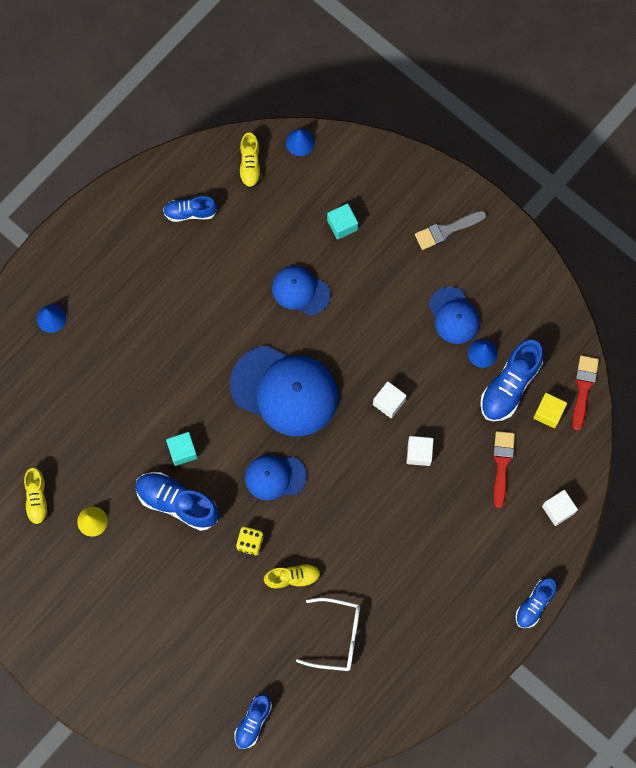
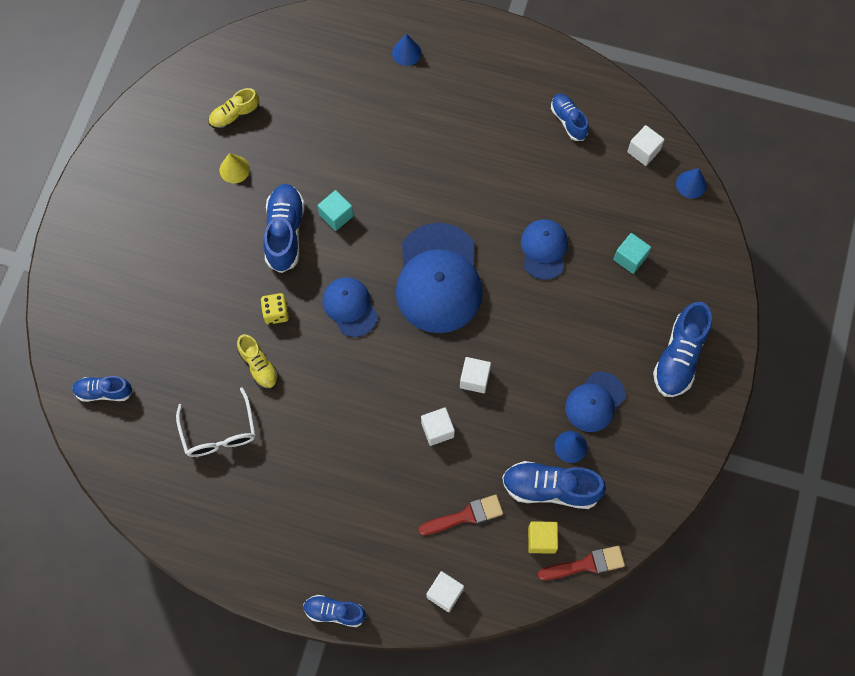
camera: 65 degrees right, 5 degrees down
yellow shoe [239,132,261,189] -> white cube [627,125,664,166]
grey brush [415,210,487,250] -> blue shoe [653,302,712,397]

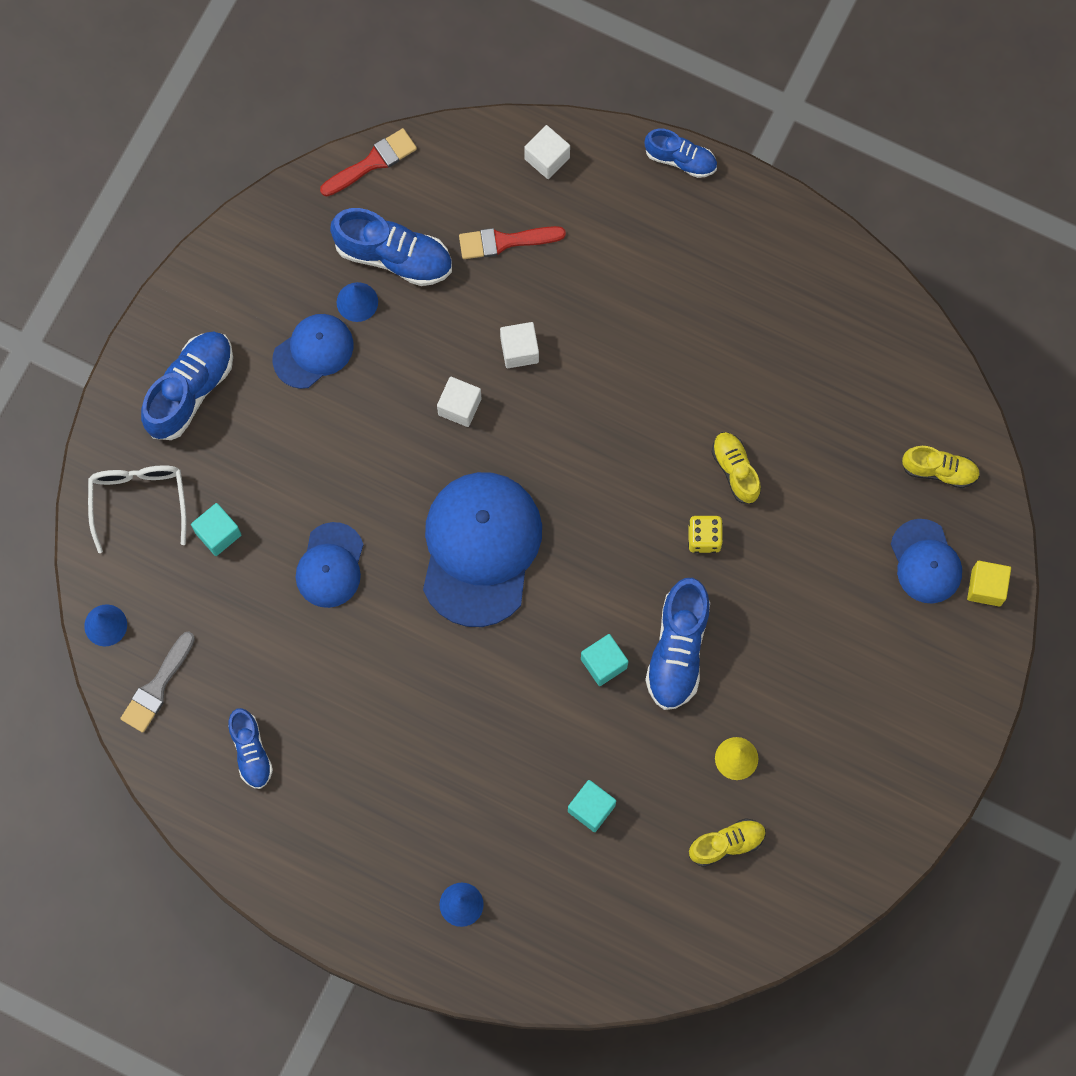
camera: 170 degrees left, 5 degrees up
blue shoe [72,376,133,402] -> yellow shoe [902,446,980,488]
white glasses [176,387,256,457] -> white glasses moved to [88,465,187,553]
blue cap [322,277,378,337] -> blue cap moved to [891,519,962,603]
yellow cube [528,521,558,554] -> yellow cube moved to [967,561,1011,607]
red brush [538,546,625,580] -> red brush turned 150 degrees clockwise [320,128,417,196]
white cube [627,125,664,166] -> grey brush [120,632,195,733]
none -> turquoise cube [568,780,616,832]

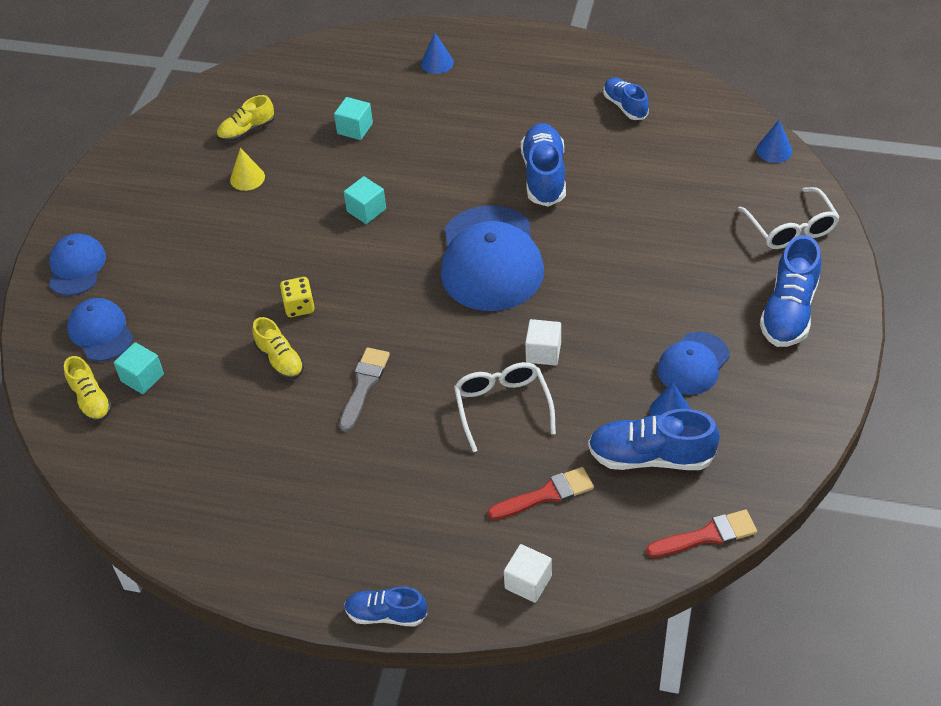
camera: 170 degrees right, 25 degrees down
grey brush [120,632,195,733] -> grey brush moved to [339,347,390,432]
turquoise cube [191,503,241,556] -> turquoise cube moved to [114,342,164,394]
blue cap [296,522,364,608] -> blue cap moved to [49,233,106,296]
red brush [320,128,417,196] -> red brush turned 150 degrees counterclockwise [646,510,757,557]
white cube [500,322,539,368] -> white glasses [454,362,556,452]
blue shoe [645,578,710,710] -> blue shoe moved to [521,123,566,206]
yellow shoe [902,446,980,488] -> yellow shoe turned 120 degrees counterclockwise [64,356,112,422]
yellow cube [967,561,1011,607] -> none

